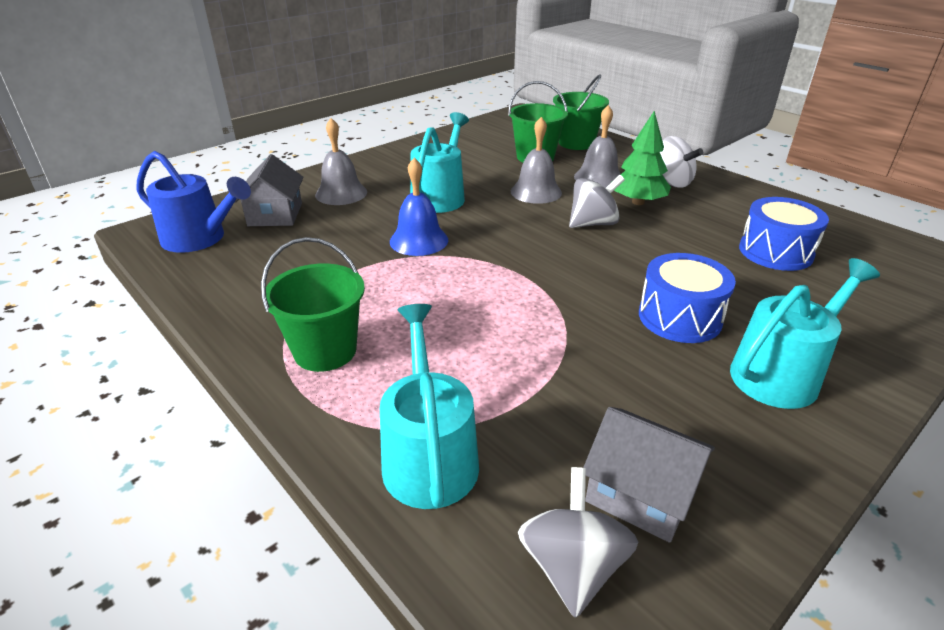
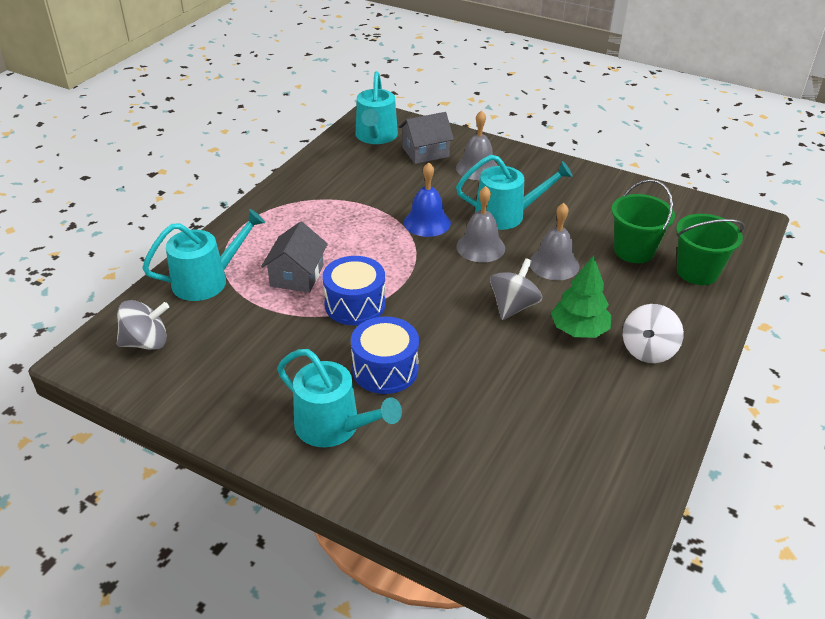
camera: 70 degrees right, 5 degrees up
blue watering can [136,151,251,253] -> turquoise watering can [356,71,398,144]
green bucket [261,237,365,372] -> none
grey spinning top [569,175,625,228] -> grey spinning top turned 105 degrees counterclockwise [490,258,542,320]
grey bell [574,105,621,188] -> grey bell moved to [456,186,505,263]
grey house [583,407,715,543] -> grey house moved to [261,222,328,293]
blue drum [739,197,829,271] -> blue drum moved to [322,256,386,325]

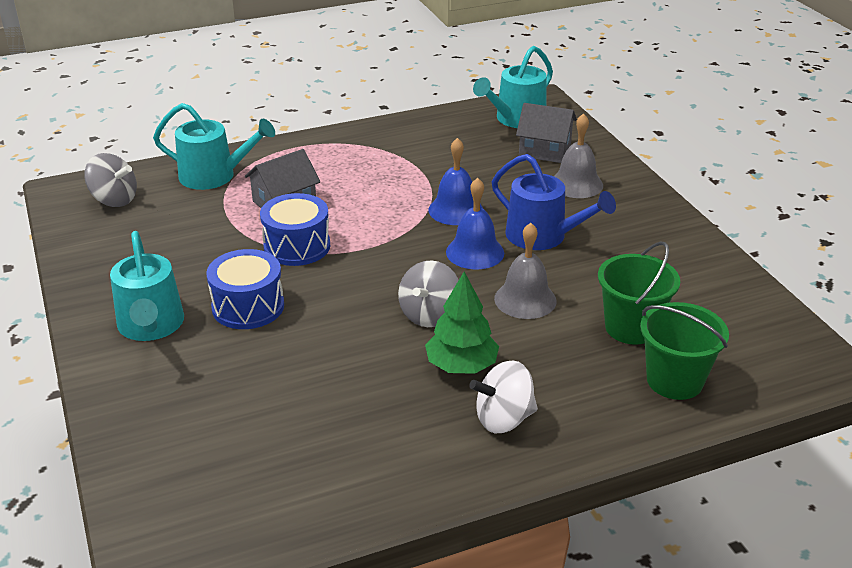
camera: 40 degrees right, 5 degrees down
turquoise watering can [456,155,573,230] -> blue watering can [492,154,616,250]
grey bell [456,186,505,263] -> blue bell [446,178,504,270]
grey spinning top [490,258,542,320] -> grey spinning top turned 135 degrees clockwise [398,261,459,327]

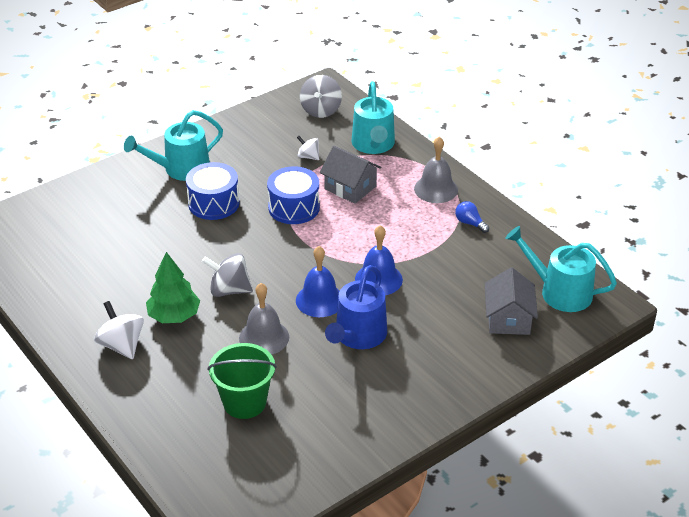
camera: 75 degrees right, 5 degrees up
grey bell [554,113,603,198] -> grey bell moved to [414,136,458,203]
green bucket [640,302,729,400] -> none
none -> white spinning top [297,136,319,160]
none -> blue light bulb [455,201,489,233]

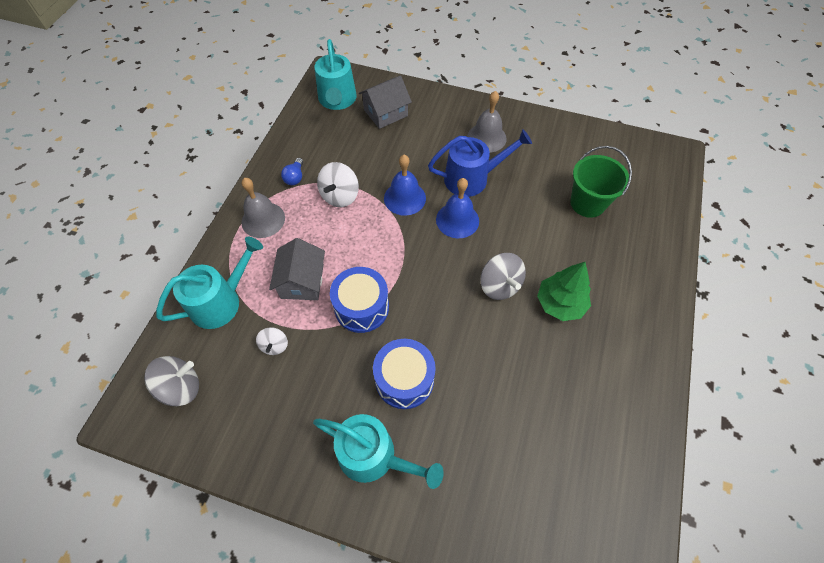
camera: 125 degrees left, 20 degrees up
white spinning top [94,301,144,359] -> white spinning top moved to [317,162,359,207]
grey bell [239,283,289,355] -> grey bell moved to [467,91,507,152]

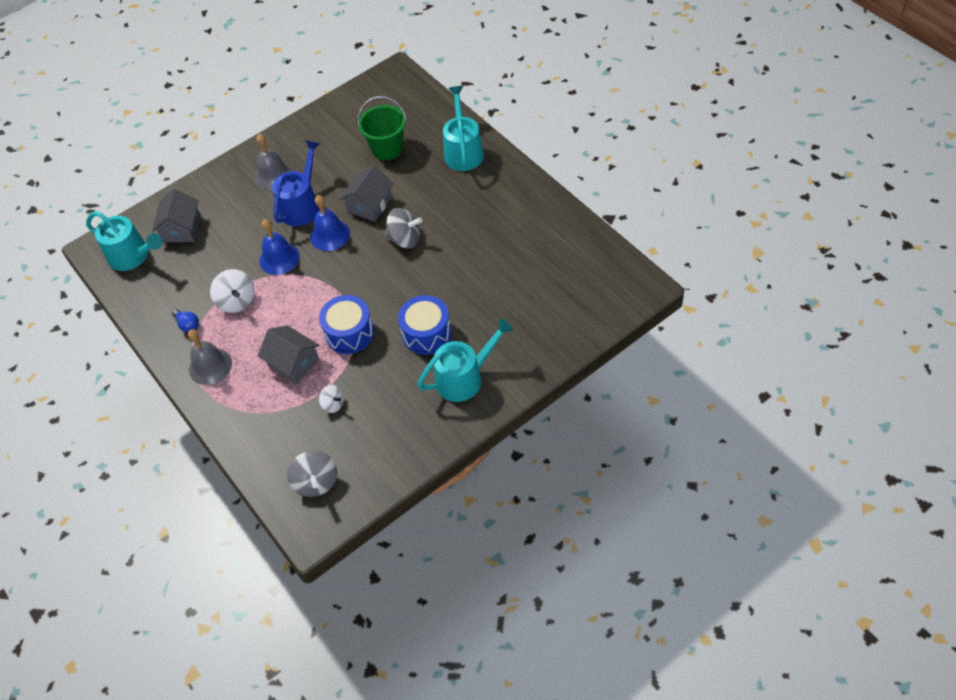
camera: 50 degrees left, 5 degrees down
grey spinning top [144,356,199,406] -> grey spinning top turned 150 degrees clockwise [287,451,337,497]
turquoise watering can [156,237,263,329] -> turquoise watering can moved to [443,86,484,171]
green tree [537,262,591,321] -> none
none -> grey house [339,165,394,222]

